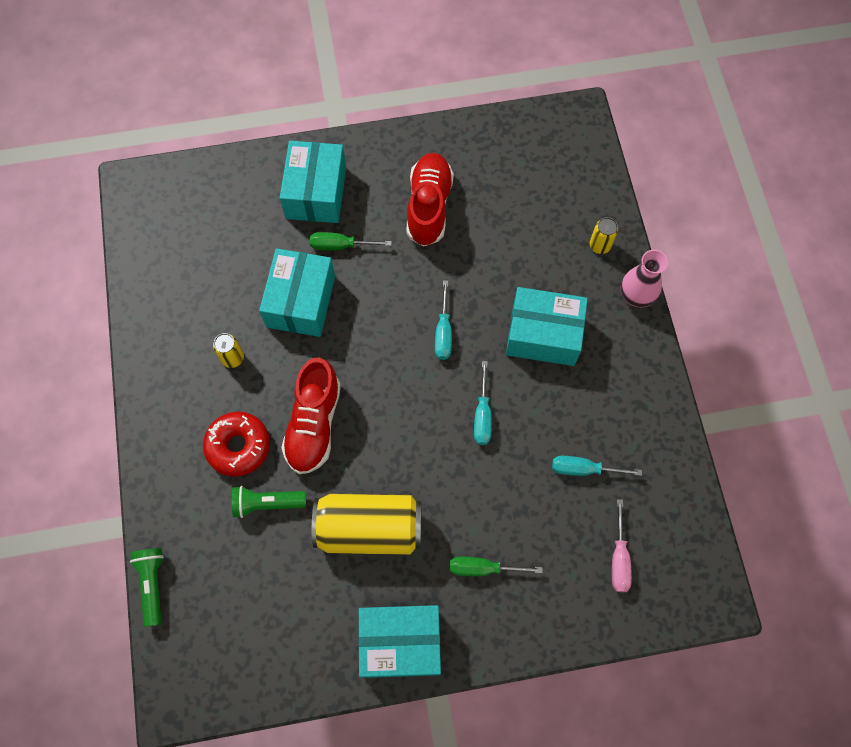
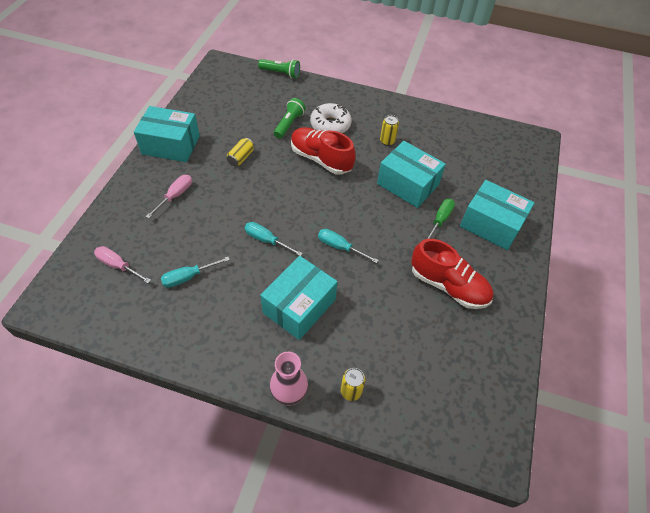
camera: 115 degrees right, 15 degrees down
red donut [203,412,270,477] -> white donut [310,103,352,133]
yellow can [312,493,421,555] -> yellow can [227,138,255,166], size x0.44
turquoise box [358,605,441,678] -> turquoise box turned 75 degrees clockwise [134,106,200,162]
green screwdriver [450,557,543,576] -> pink screwdriver [145,175,192,219]
turquoise screwdriver [552,456,642,476] -> turquoise screwdriver turned 150 degrees counterclockwise [161,257,230,288]

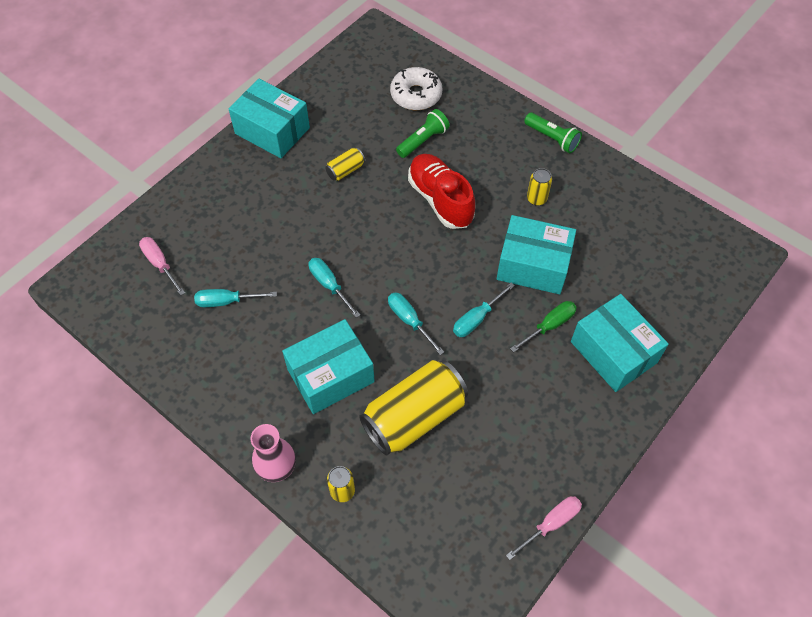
camera: 25 degrees right, 5 degrees up
pink screwdriver [145,175,192,219] -> pink screwdriver moved to [506,496,582,560]
green flashlight [258,59,300,78] -> green flashlight moved to [524,113,582,153]
white donut [310,103,352,133] -> white donut moved to [390,67,442,110]
turquoise box [377,141,446,208] -> turquoise box turned 45 degrees counterclockwise [497,215,576,294]
red shoe [411,239,493,309] -> none
none -> yellow can [359,360,468,455]
none -> turquoise screwdriver [453,283,515,337]

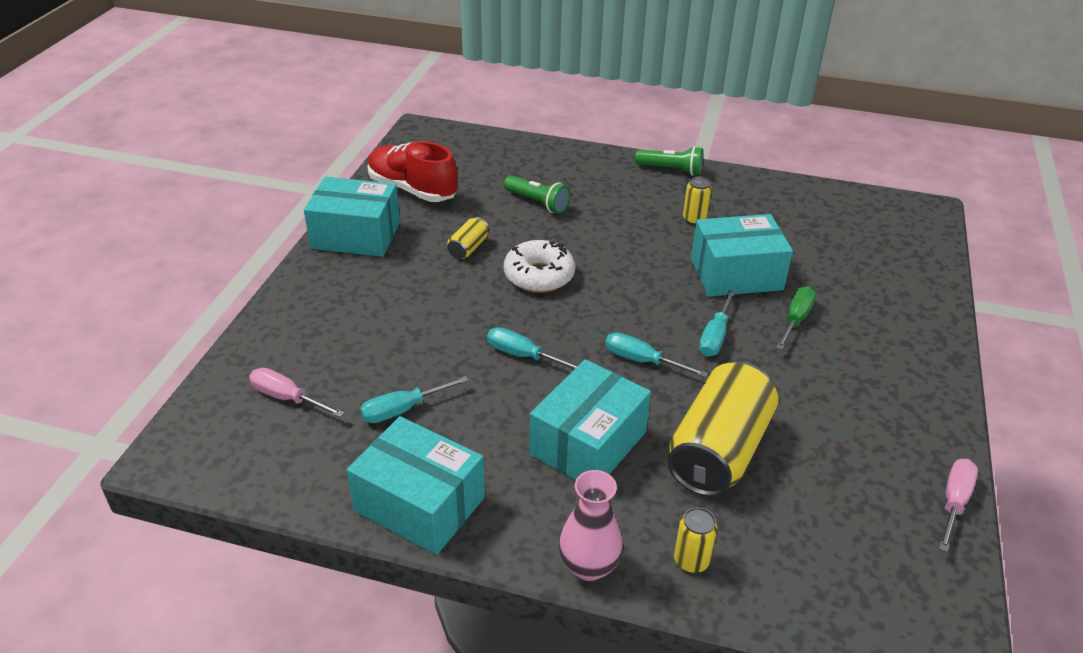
camera: 25 degrees left, 20 degrees down
white donut [390,67,442,110] -> white donut moved to [504,240,575,293]
green flashlight [396,109,450,158] -> green flashlight turned 105 degrees clockwise [504,175,571,214]
red shoe [408,154,475,229] -> red shoe moved to [368,141,458,202]
turquoise box [571,294,669,392] -> turquoise box moved to [347,416,485,555]

